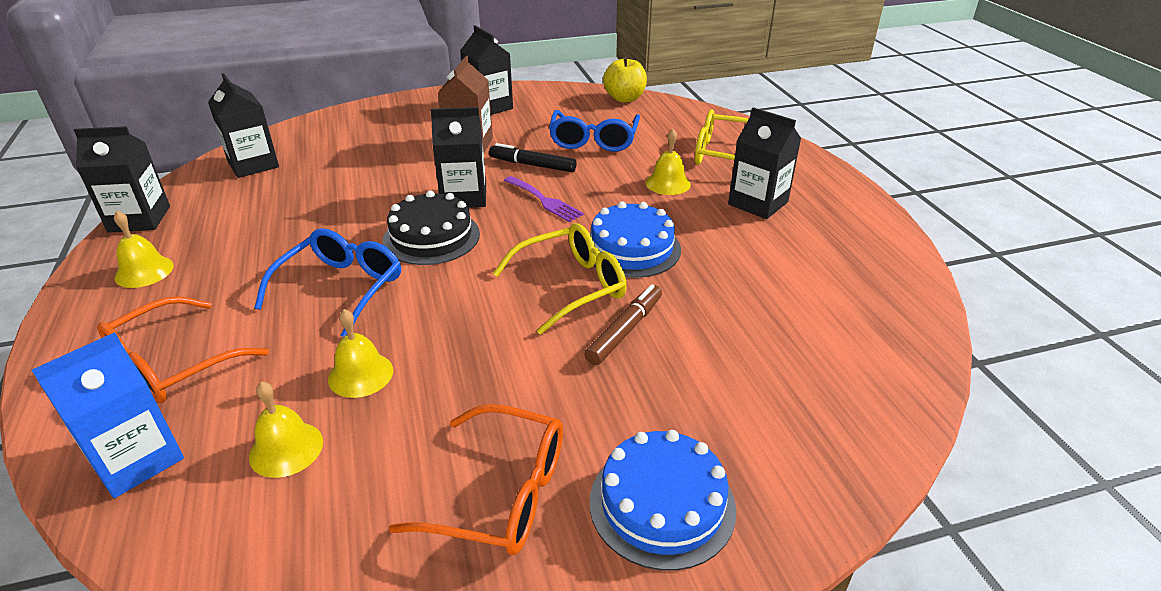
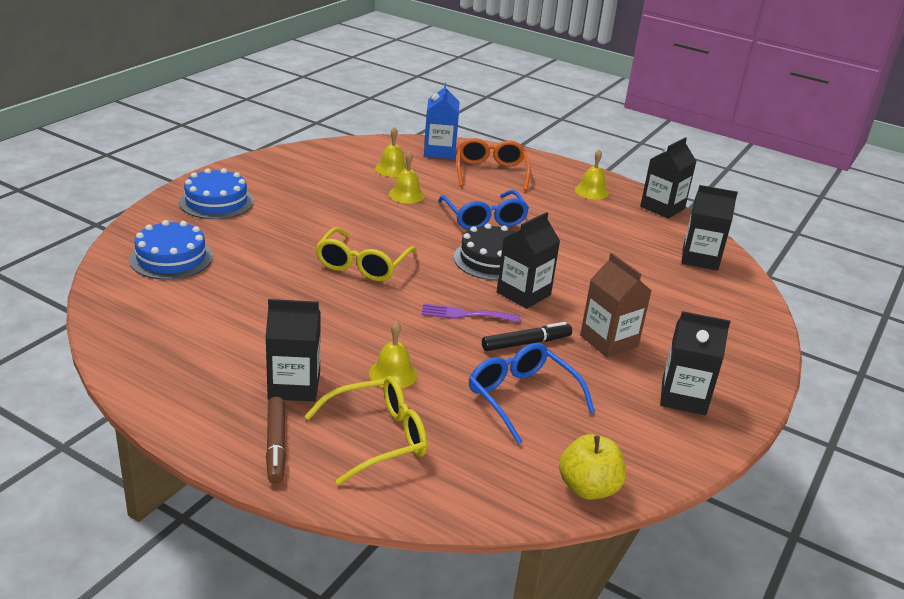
camera: 135 degrees right, 5 degrees down
orange glasses [389,404,563,555] -> none
brown marker [585,284,662,365] -> brown marker moved to [266,396,286,484]
blue cake [590,201,681,278] -> blue cake moved to [129,220,213,280]

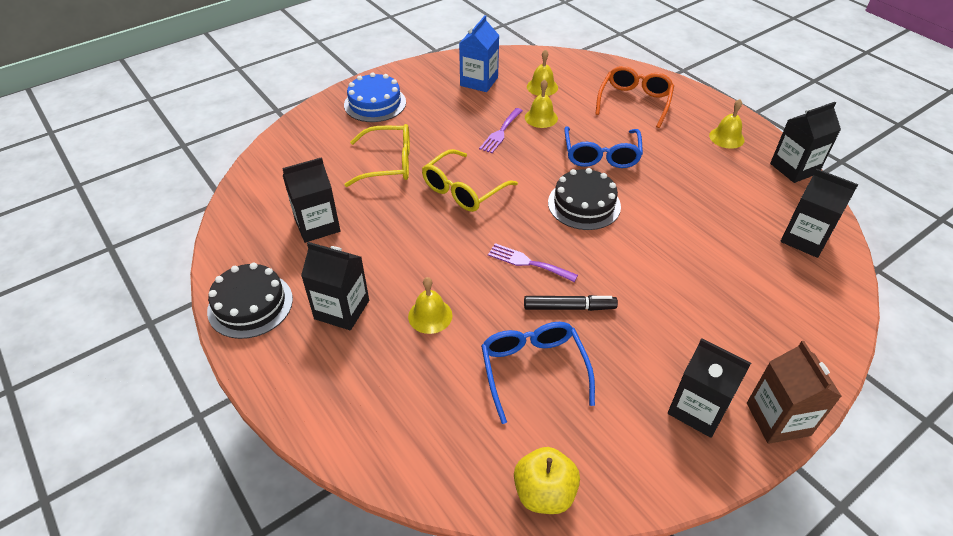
camera: 25 degrees right, 15 degrees up
blue cake [129,220,213,280] -> none
brown marker [266,396,286,484] -> none
yellow glasses [305,376,427,485] -> yellow glasses moved to [345,124,410,187]
blue carton [424,83,459,159] -> blue carton moved to [459,15,499,92]
black carton [497,212,560,309] -> black carton moved to [282,157,340,243]
brown carton [580,253,651,358] -> brown carton moved to [747,341,842,444]
none -> black cake [207,263,293,339]
none -> purple fork [479,108,523,153]

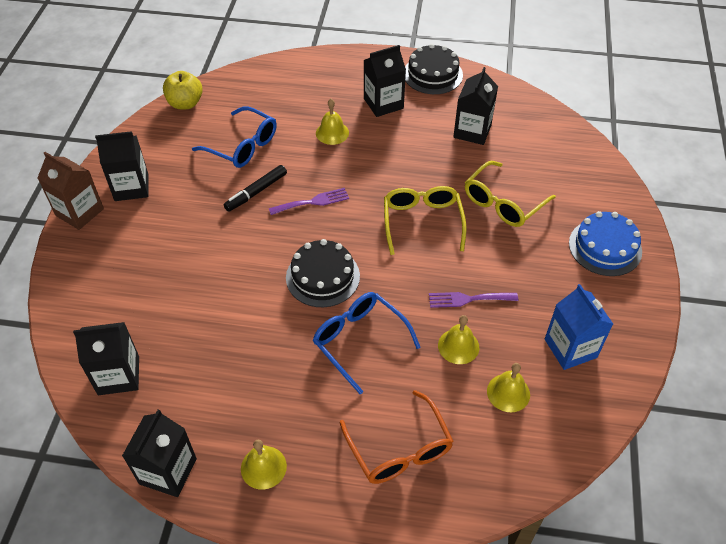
camera: 135 degrees right, 5 degrees up
purple fork [479,108,523,153] -> purple fork turned 75 degrees counterclockwise [429,292,518,308]

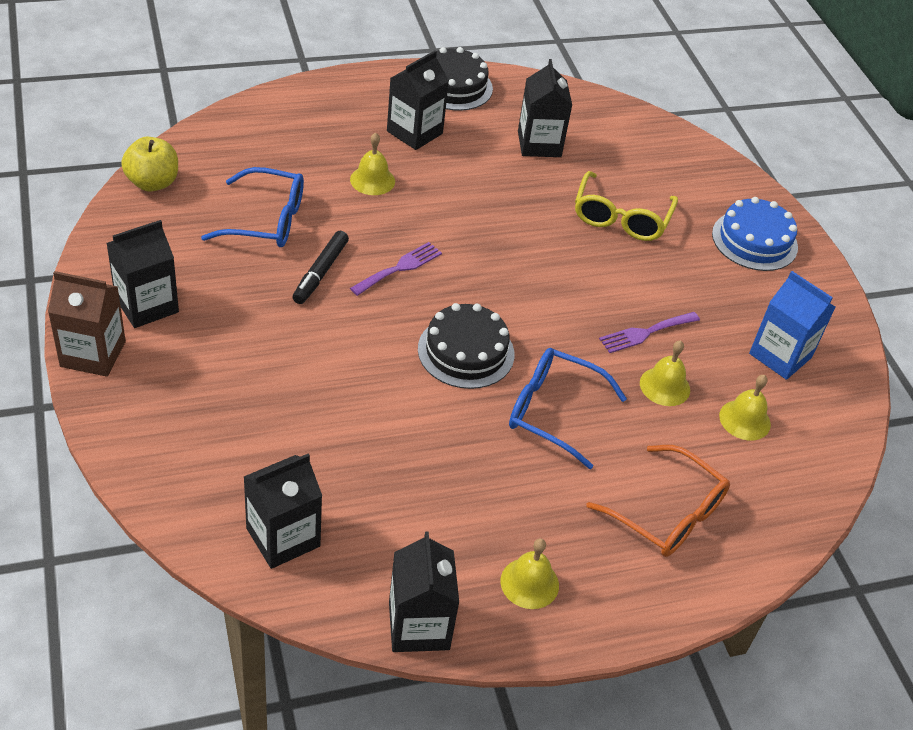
camera: 30 degrees left, 5 degrees down
yellow glasses [384,186,466,255] -> none

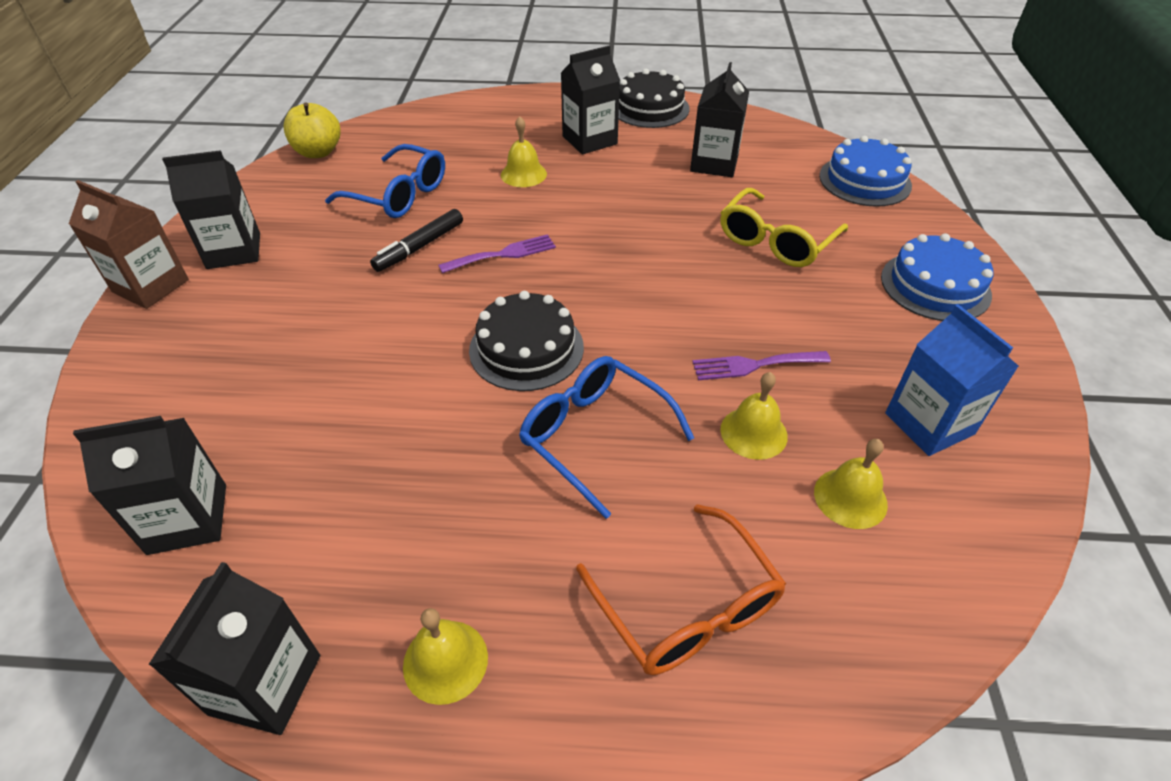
camera: 25 degrees right, 0 degrees up
none -> blue cake [819,136,912,207]

